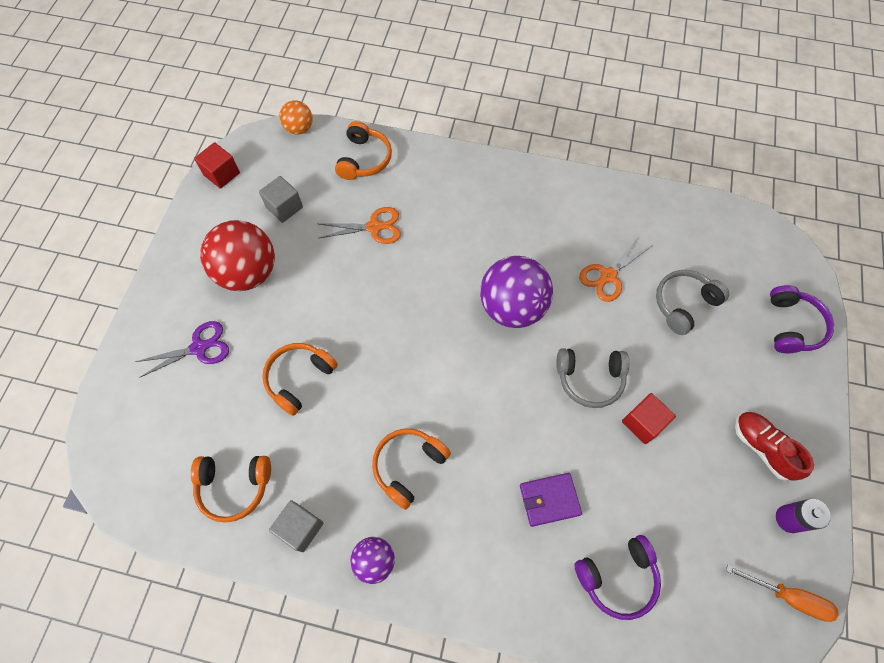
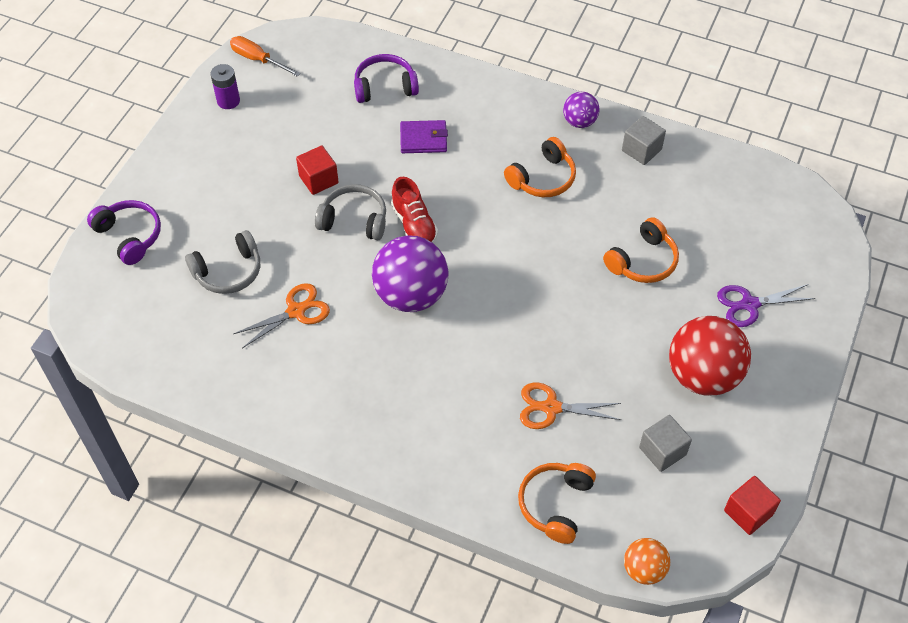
camera: 170 degrees left, 10 degrees down
orange headphones [191,456,271,523] -> none
red shoe [735,412,814,481] -> red shoe moved to [391,177,438,243]
purple headphones [770,285,834,353] -> purple headphones turned 120 degrees clockwise [87,200,161,265]

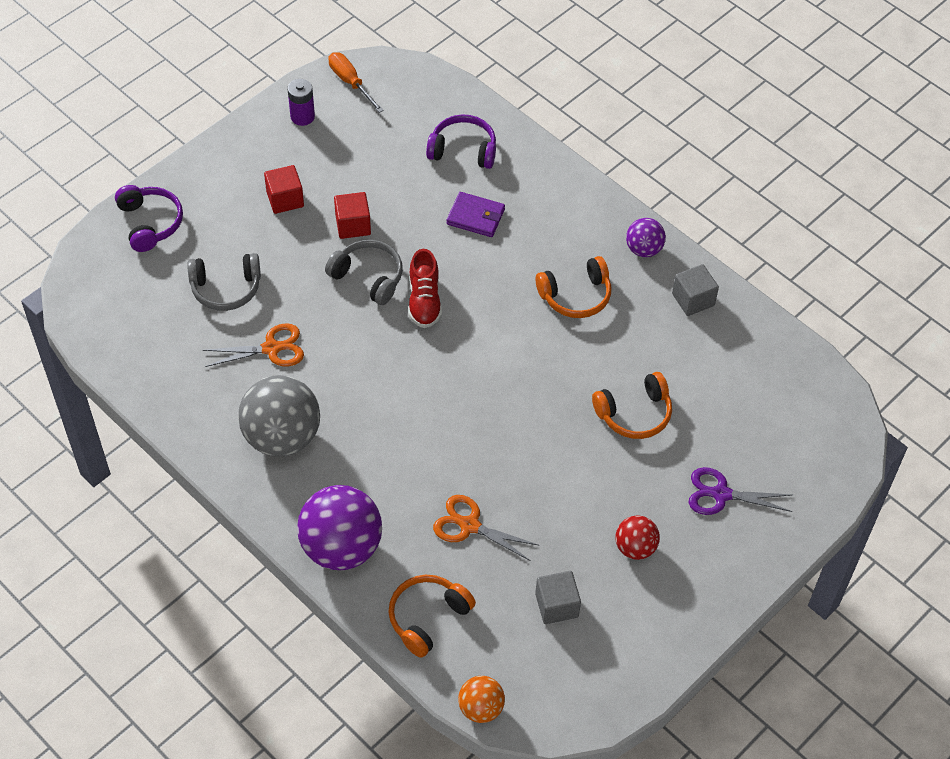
camera: 20 degrees right, 0 degrees up
purple ball [372,235,449,312] -> purple ball moved to [297,485,382,570]
red ball [669,316,751,396] -> red ball [615,515,660,560], size x0.53
red cube [724,476,781,535] -> red cube moved to [264,165,304,214]
none -> grey ball [238,375,320,457]

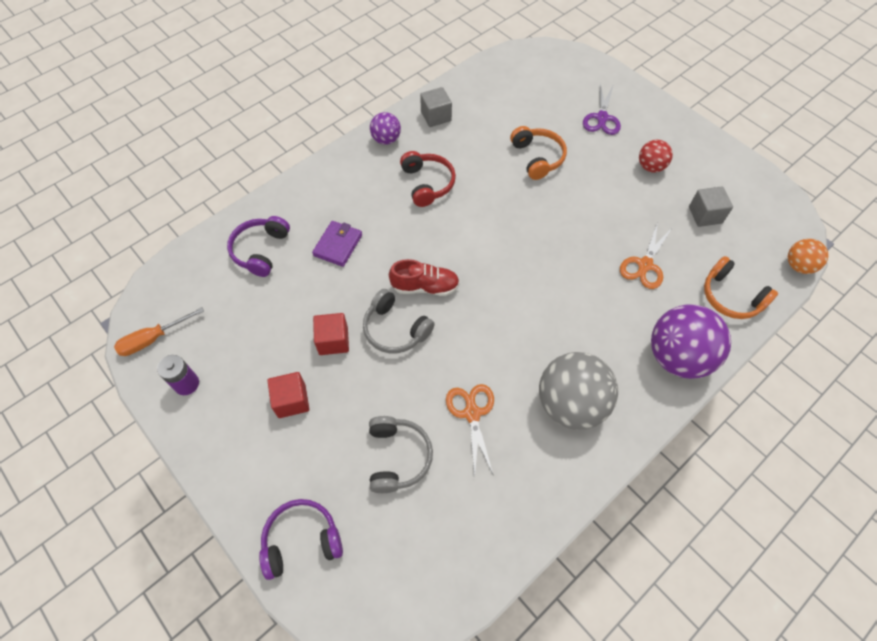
camera: 85 degrees left, 5 degrees up
grey headphones [325,240,403,305] -> grey headphones turned 90 degrees counterclockwise [363,289,435,353]
orange headphones [536,256,611,318] -> red headphones [400,151,456,207]

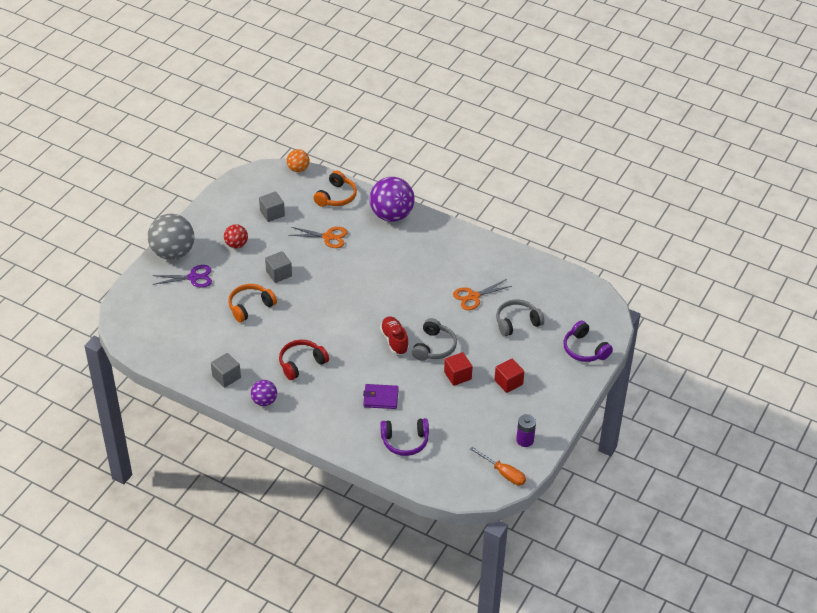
camera: 110 degrees left, 15 degrees down
grey ball [539,352,618,430] -> grey ball moved to [148,213,194,260]
none -> grey cube [265,251,292,283]

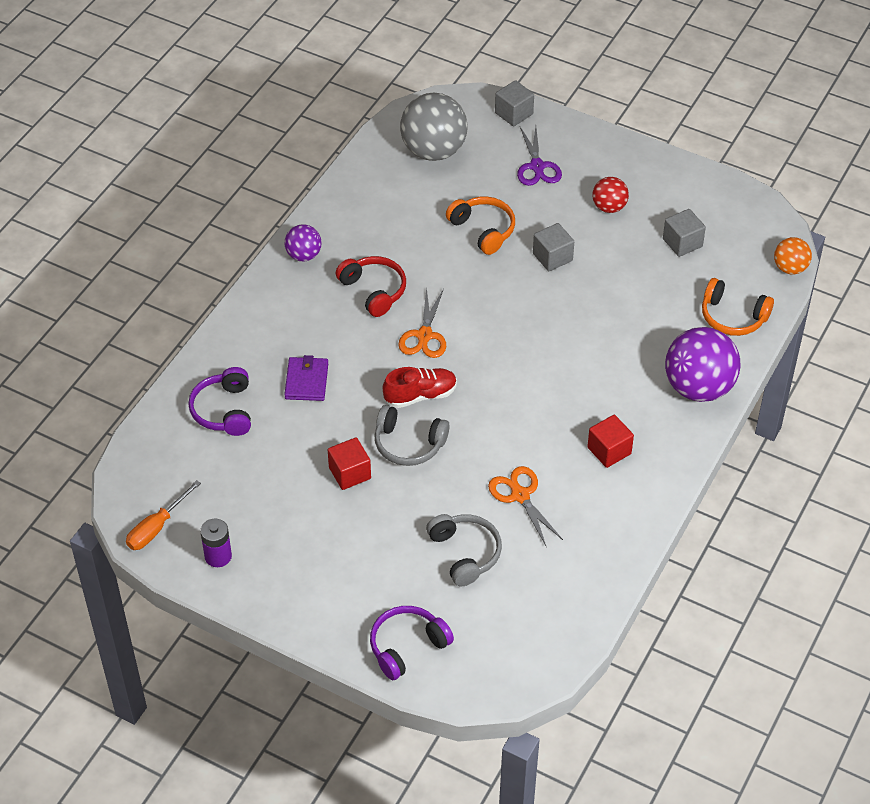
camera: 90 degrees right, 5 degrees up
grey ball [148,213,194,260] -> grey ball moved to [400,93,468,161]
grey cube [211,353,241,388] -> grey cube moved to [495,80,534,126]
orange scissors [288,227,348,248] -> orange scissors moved to [398,287,446,358]
red cube [495,359,524,393] -> red cube moved to [587,415,634,468]

